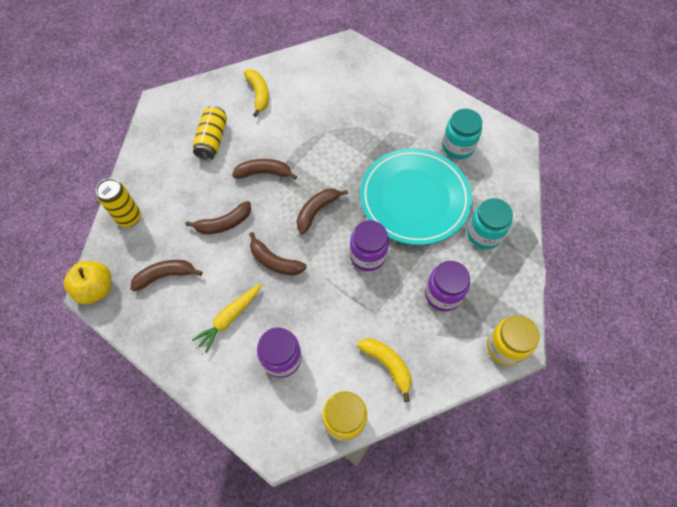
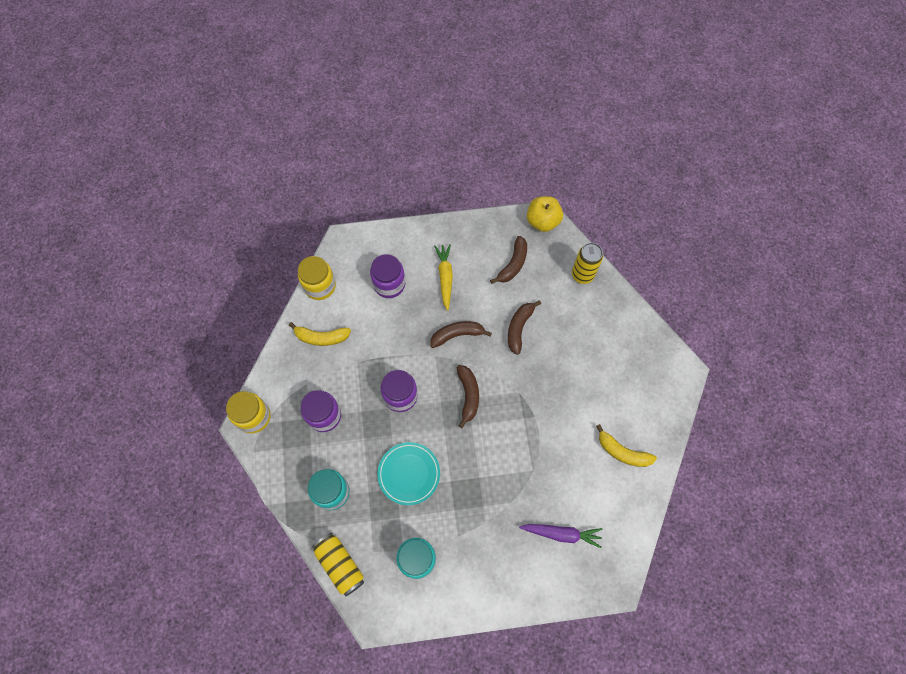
camera: 135 degrees right, 5 degrees up
yellow can [193,106,227,160] -> yellow can moved to [312,533,364,596]
brown banana [232,159,297,180] -> none
turquoise plate [360,148,472,245] -> turquoise plate [378,442,440,505], size x0.55
none -> purple carrot [519,524,603,548]

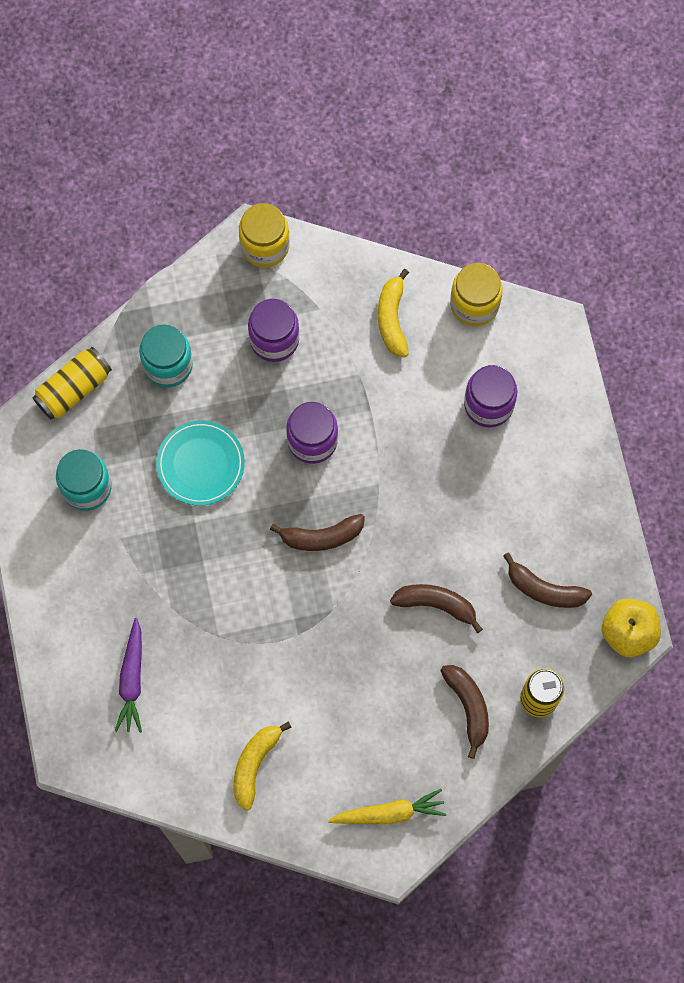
camera: 85 degrees right, 5 degrees up
brown banana [430,321,492,348] -> brown banana moved to [440,665,489,759]
yellow carrot [434,244,453,311] -> yellow carrot moved to [328,789,446,824]

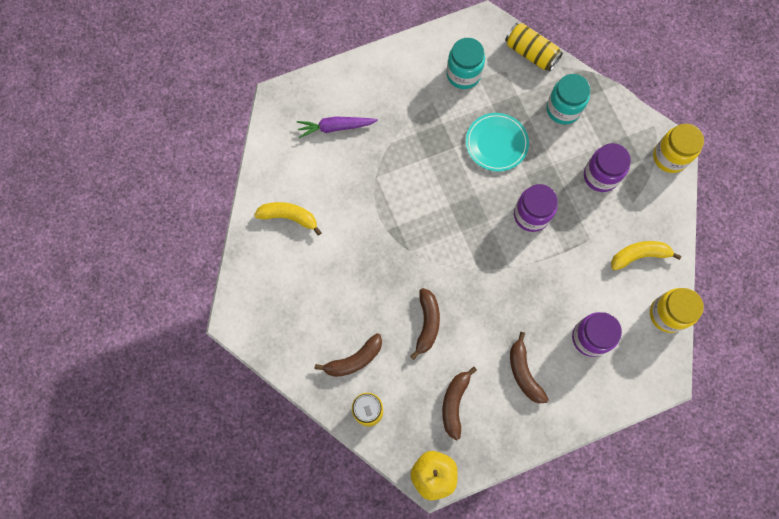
camera: 80 degrees right, 0 degrees up
brown banana [270,514,365,551] -> brown banana moved to [510,332,549,403]
yellow carrot [328,789,446,824] -> none

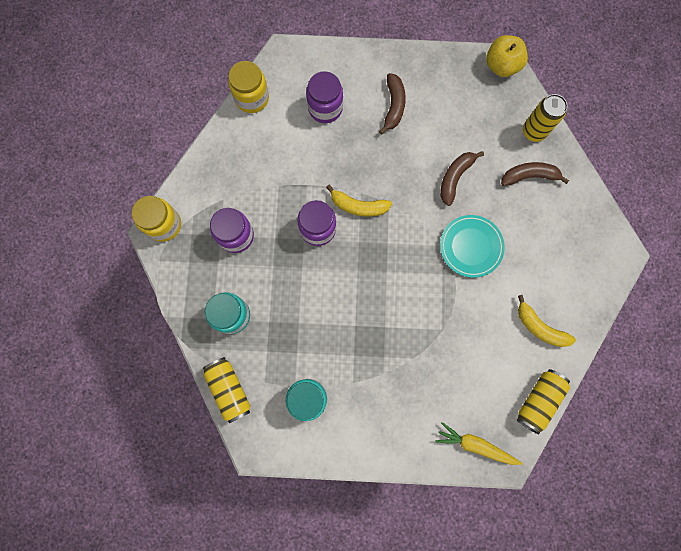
camera: 155 degrees left, 5 degrees up
purple carrot [297,116,378,138] -> none
brown banana [442,366,477,440] -> none
turquoise plate [466,113,529,171] -> turquoise plate moved to [440,215,505,278]
yellow banana [611,241,681,270] -> yellow banana moved to [326,184,392,217]
none -> yellow carrot [436,422,523,465]
none -> yellow can [517,369,570,435]

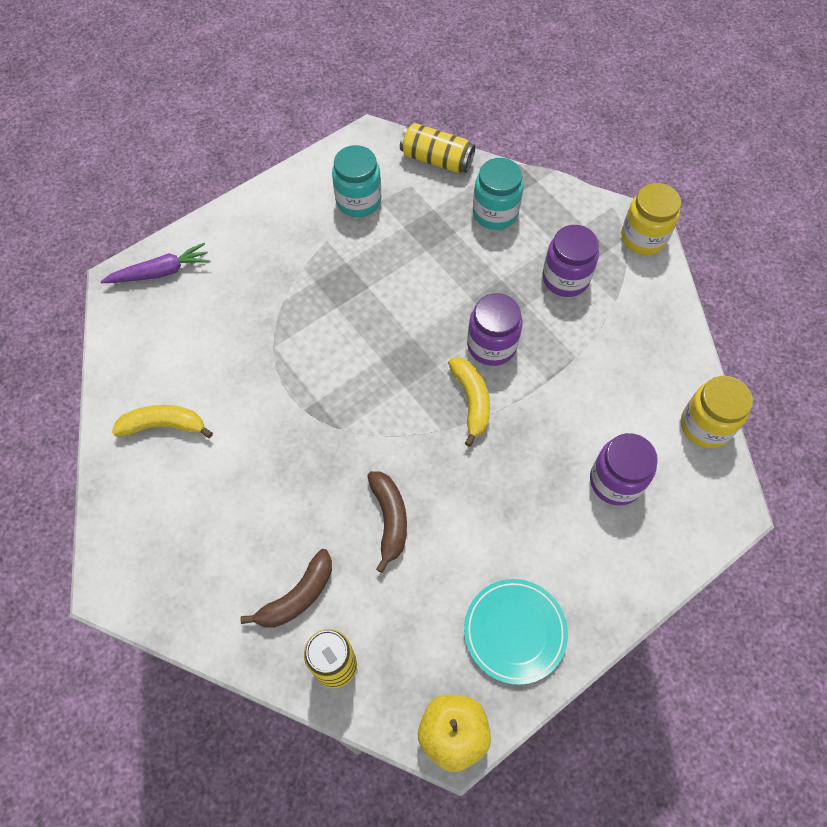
camera: 140 degrees right, 15 degrees down
yellow banana [326,184,392,217] -> yellow banana turned 105 degrees clockwise [448,358,490,447]
brown banana [379,73,406,135] -> none
yellow carrot [436,422,523,465] -> purple carrot [100,243,210,283]
turquoise plate [440,215,505,278] -> turquoise plate moved to [464,579,568,685]
yellow can [517,369,570,435] -> none

